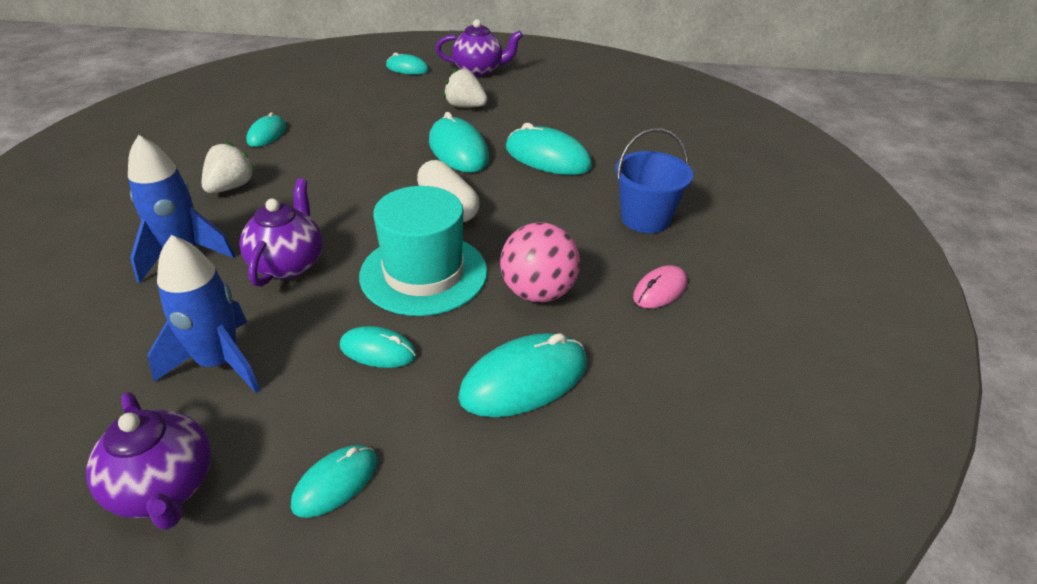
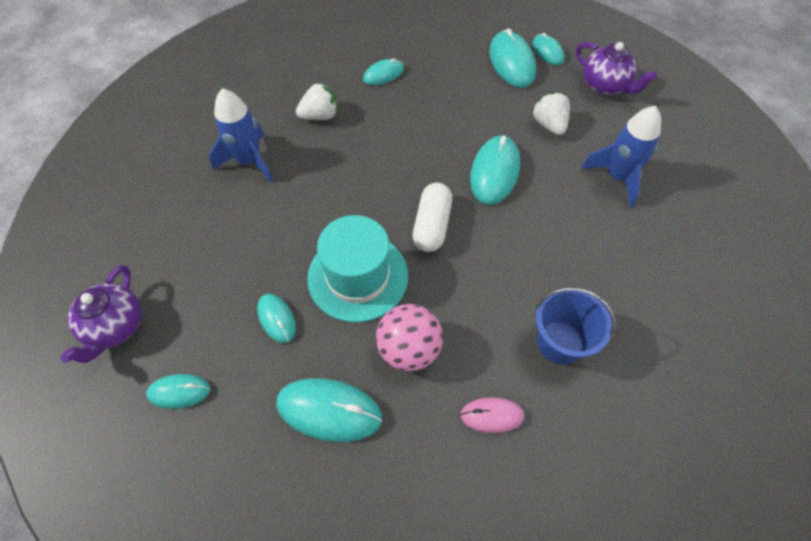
camera: 45 degrees right, 20 degrees up
blue rocket [148,235,260,393] -> blue rocket moved to [581,106,661,208]
purple teapot [239,178,323,287] -> none
turquoise mouse [506,123,592,175] -> turquoise mouse moved to [489,28,536,88]

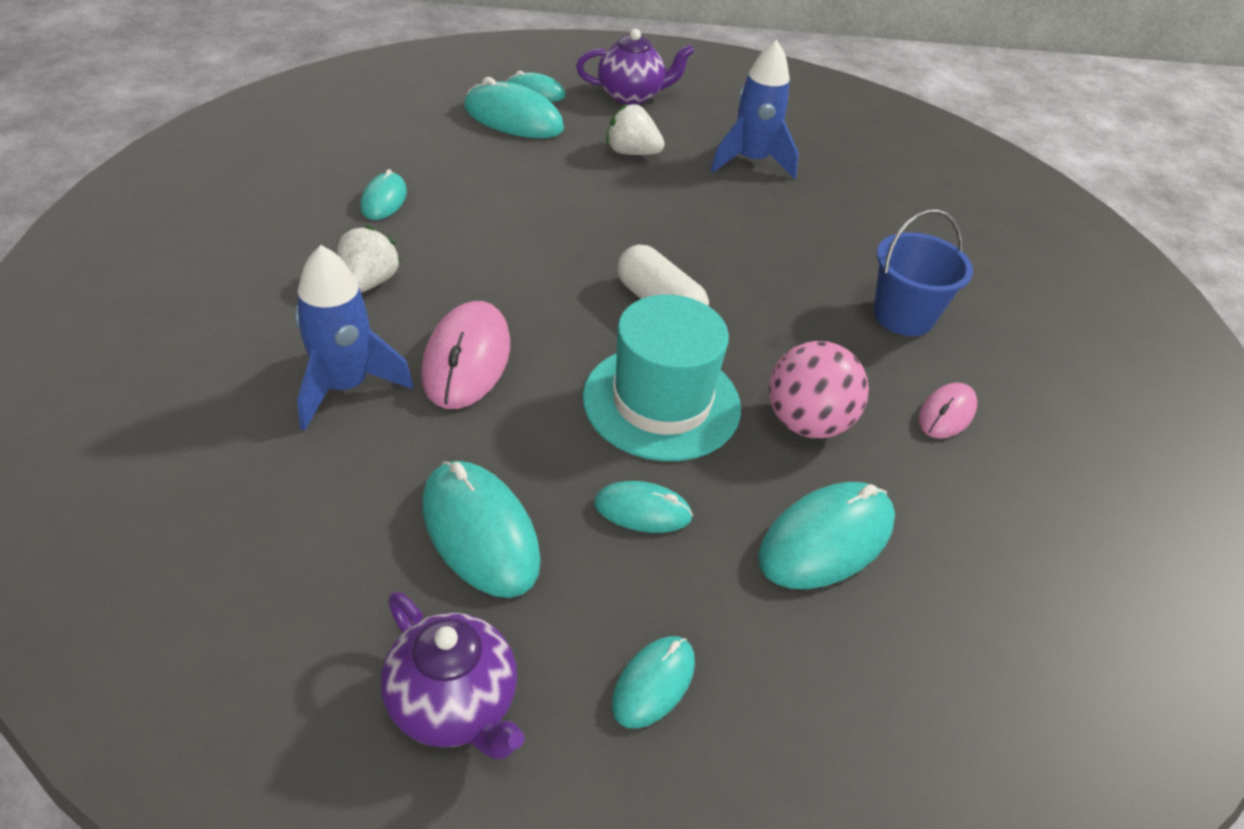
camera: 55 degrees left, 15 degrees down
turquoise mouse [470,135,520,205] -> turquoise mouse moved to [422,461,541,598]
none -> pink mouse [421,301,510,409]

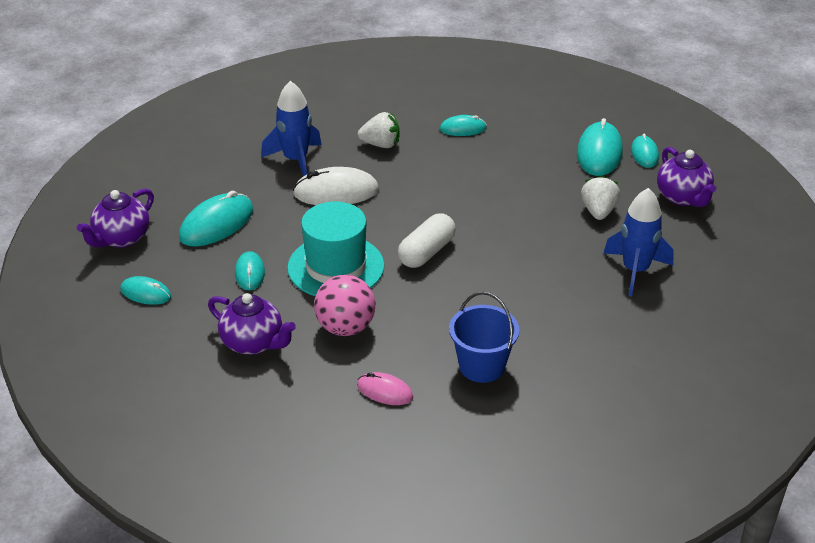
camera: 80 degrees right, 5 degrees down
pink mouse [421,301,510,409] -> white mouse [293,167,379,205]
turquoise mouse [758,482,895,589] -> purple teapot [208,293,296,355]

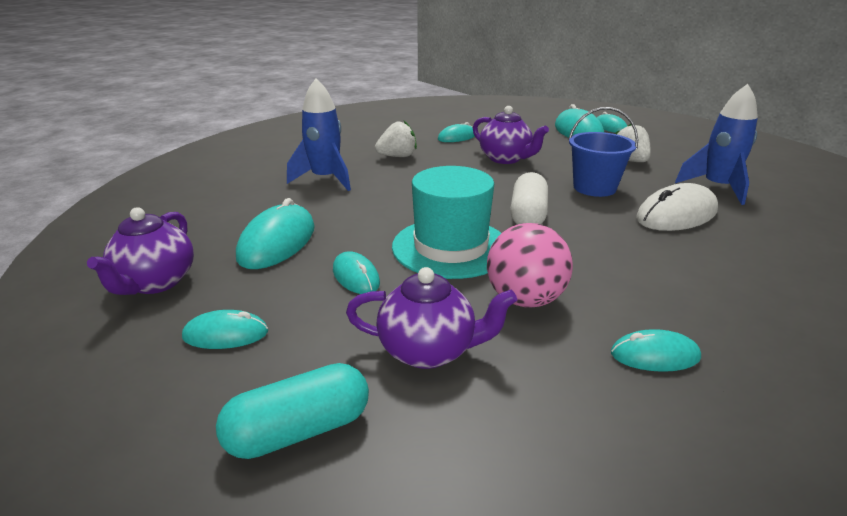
camera: 25 degrees left, 10 degrees down
white mouse [293,167,379,205] -> white mouse moved to [636,183,718,231]
pink mouse [357,372,413,405] -> turquoise mouse [611,329,701,372]
blue bucket [449,292,519,383] -> blue bucket moved to [568,107,638,197]
purple teapot [657,147,716,207] -> purple teapot moved to [473,106,549,164]
none -> turquoise capsule [216,363,369,459]

